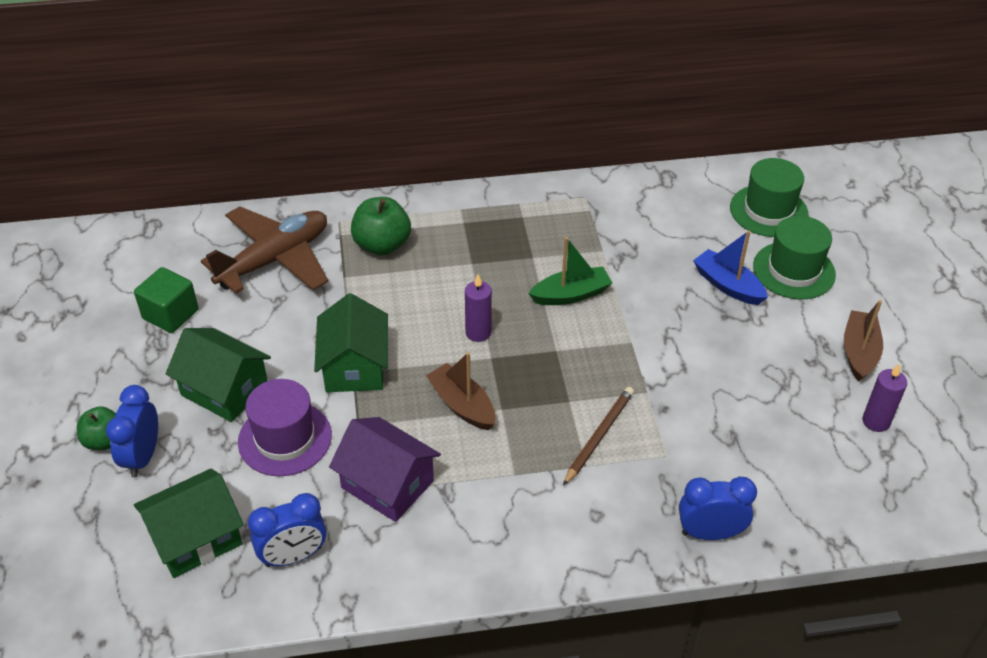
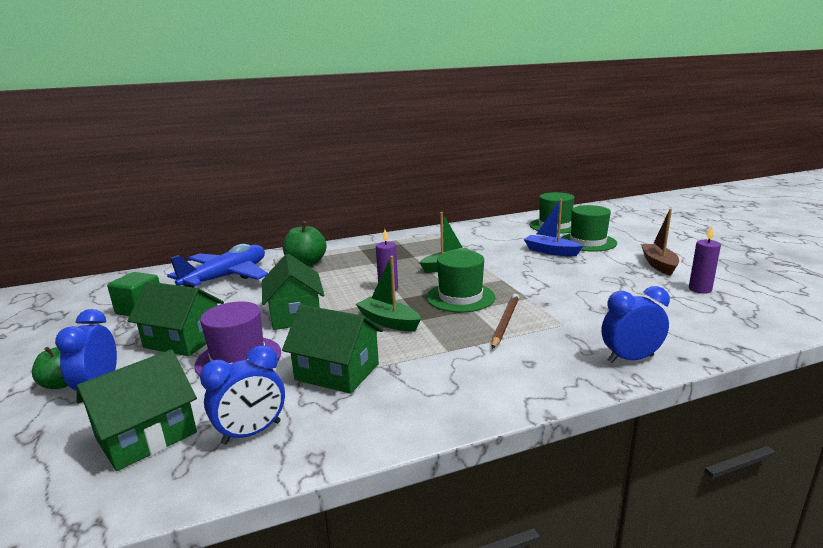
camera: 10 degrees left, 25 degrees down
brown plane [201,206,328,294] -> blue plane [167,244,268,287]
purple house [329,417,441,522] -> green house [282,305,383,394]
brown boat [426,352,495,430] -> green boat [356,256,421,331]
none -> green hat [426,250,495,313]

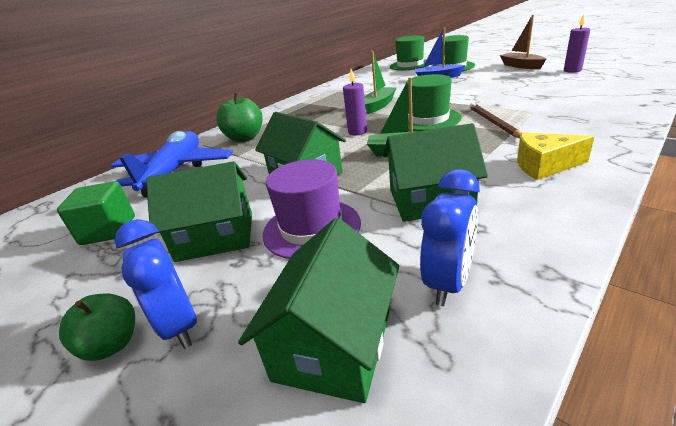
camera: 25 degrees left, 10 degrees up
blue clock [602,286,670,363] -> none
none -> yellow cheese [517,132,594,180]

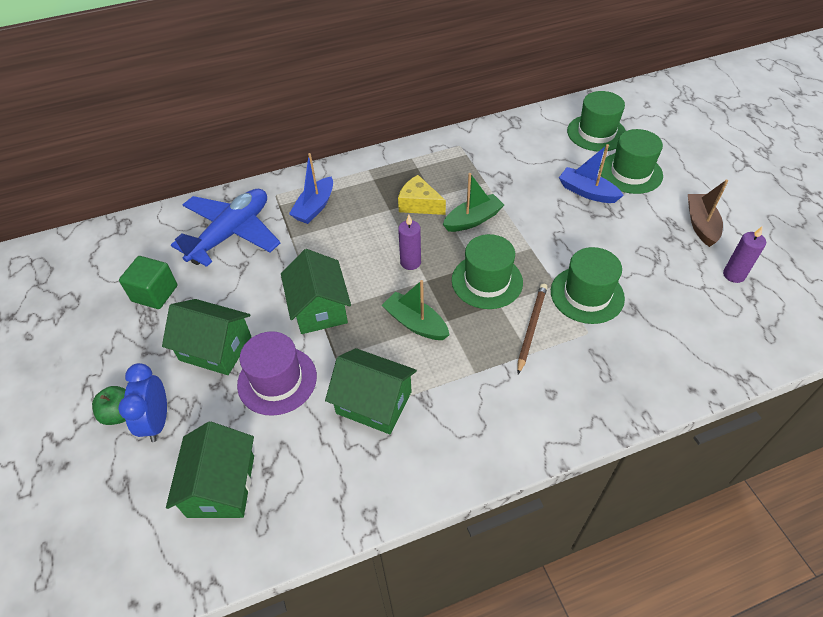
camera: 25 degrees right, 20 degrees up
green apple [216,92,263,142] -> blue boat [289,153,333,224]
green house [238,218,399,403] -> green house turned 45 degrees counterclockwise [166,422,254,518]
blue clock [420,169,480,306] -> none
yellow cheese [517,132,594,180] -> yellow cheese moved to [398,175,446,215]
none -> green hat [551,247,625,324]

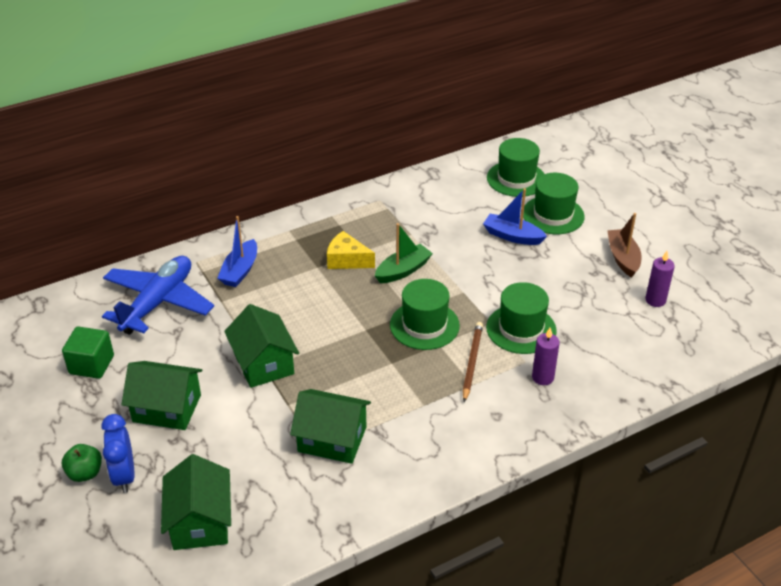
camera: 10 degrees left, 10 degrees down
purple hat [237,331,317,416] -> none
green boat [382,280,449,340] -> none
purple candle [398,215,421,270] -> purple candle moved to [532,328,560,385]

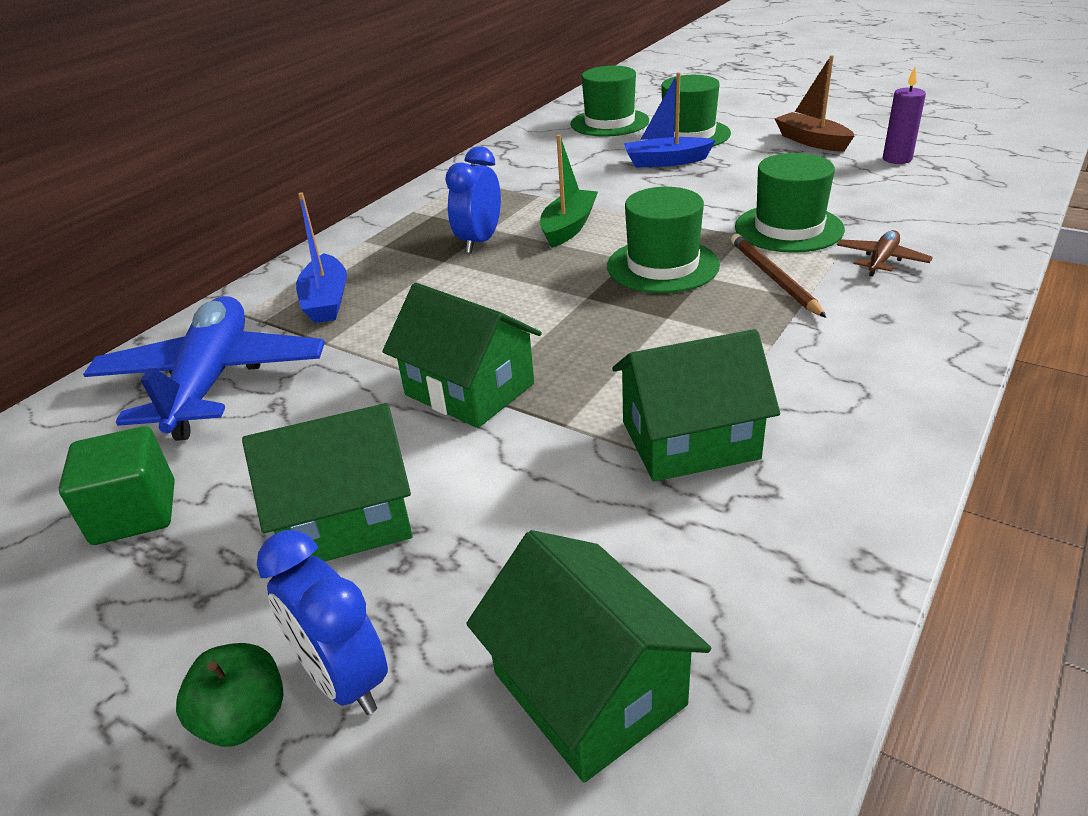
camera: 25 degrees left, 5 degrees down
yellow cheese [327,231,375,269] -> blue clock [445,146,501,253]
purple candle [532,328,560,385] -> brown plane [837,230,933,276]

